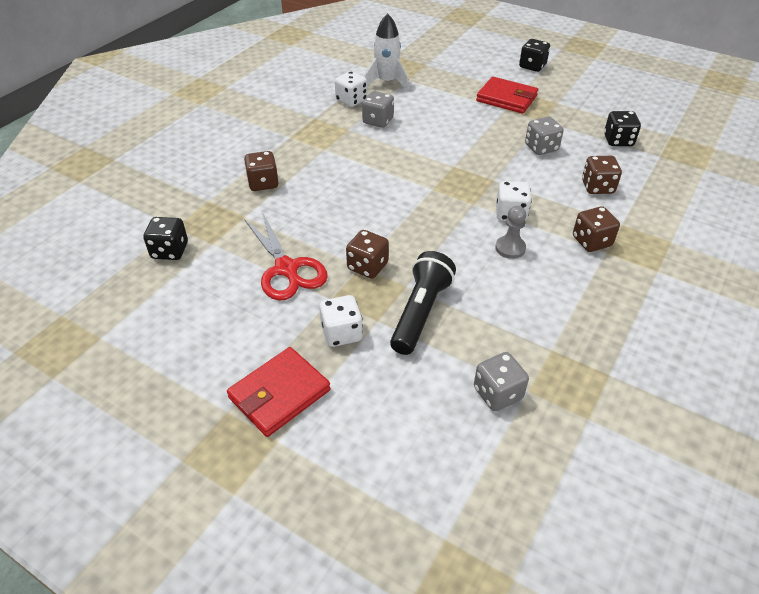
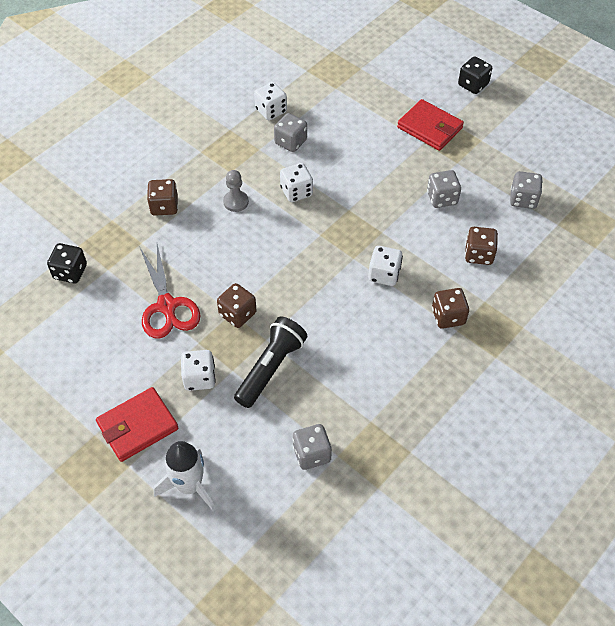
camera: 10 degrees right, 10 degrees up
white rocket [364,13,409,90] -> white rocket moved to [154,441,215,511]
grey pawn [495,206,526,259] -> grey pawn moved to [223,170,249,212]
black dice [604,111,641,146] -> grey dice [510,171,543,209]
none -> white dice [280,163,313,202]

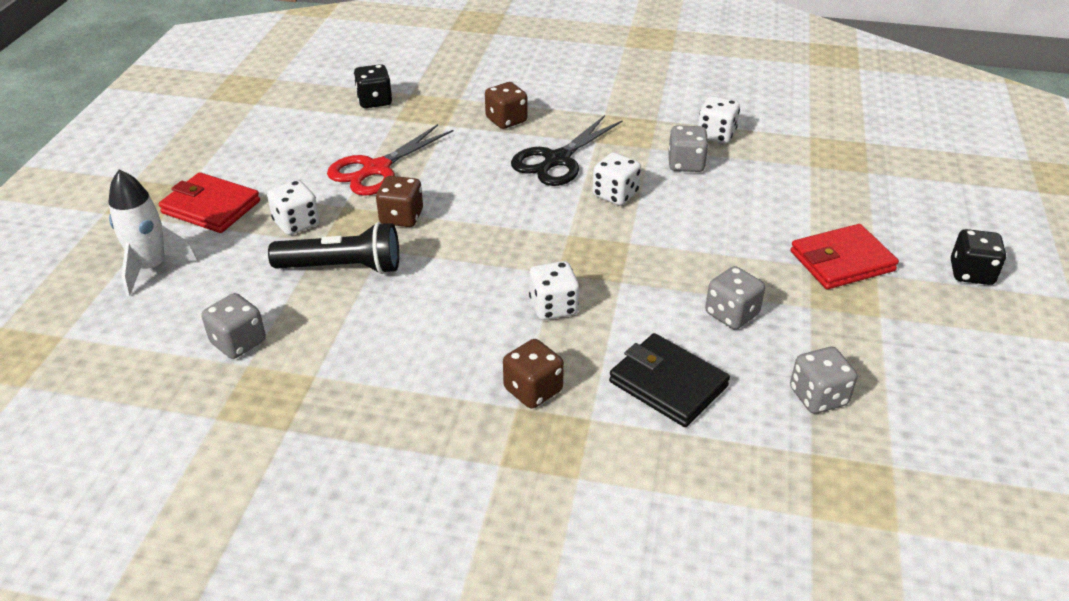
camera: 60 degrees right, 15 degrees down
grey pawn [223,170,249,212] -> black scissors [511,115,622,186]
red wallet [397,99,464,151] -> red wallet turned 60 degrees clockwise [791,224,899,289]
brown dice [465,227,498,265] -> black wallet [609,333,730,427]

